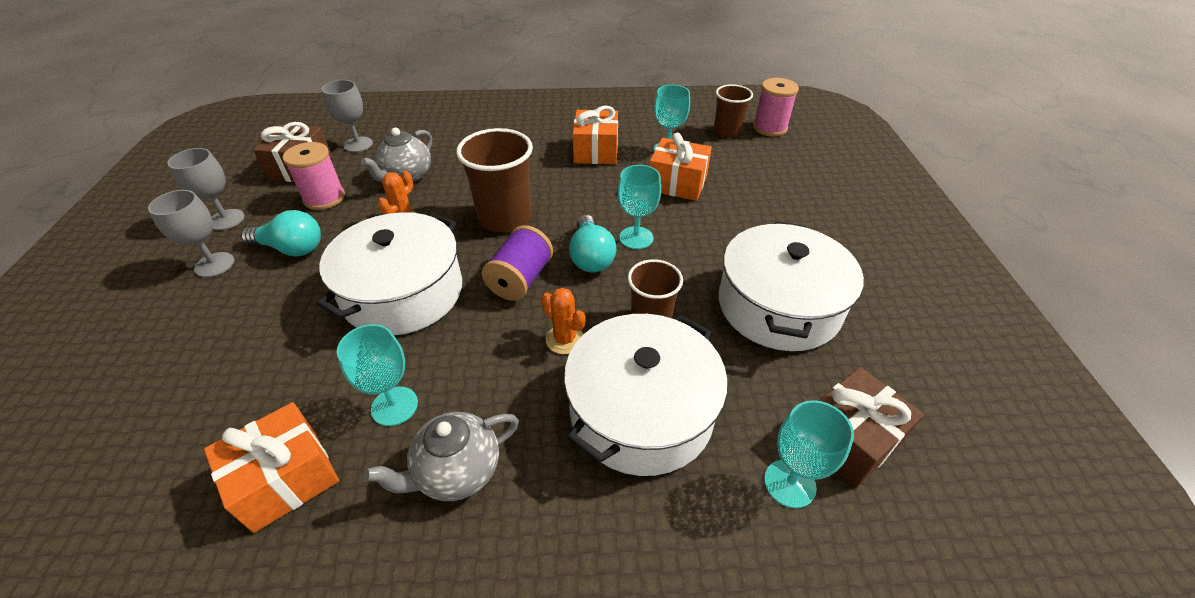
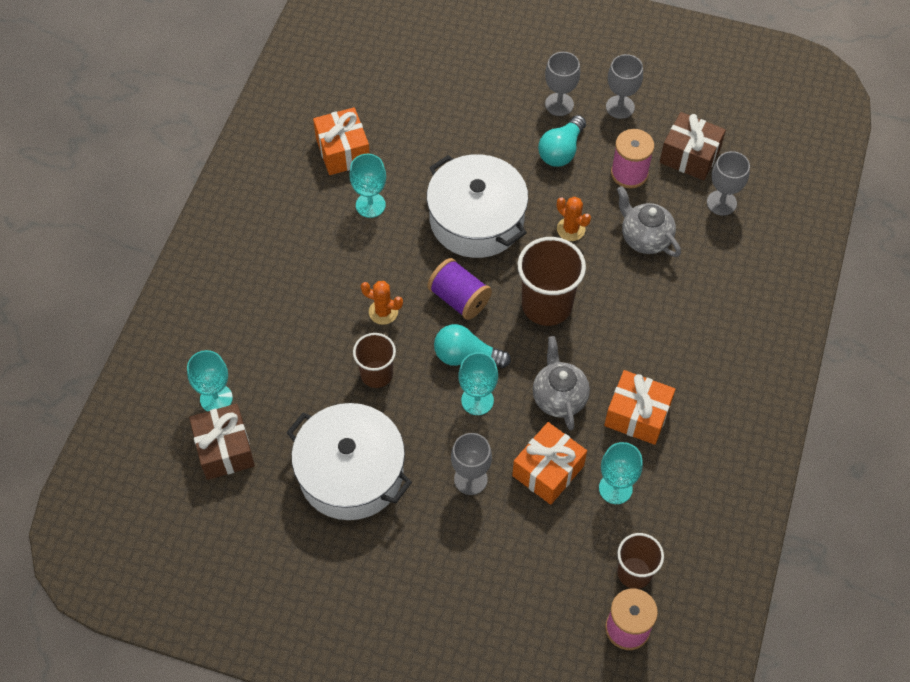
camera: 110 degrees right, 15 degrees up
grey teapot [364,412,519,501] -> grey teapot moved to [533,336,590,430]
orange cactus [541,288,586,354] -> orange cactus turned 45 degrees clockwise [361,281,403,325]
white pot [564,314,728,476] -> none
none -> grey goblet [451,433,492,495]

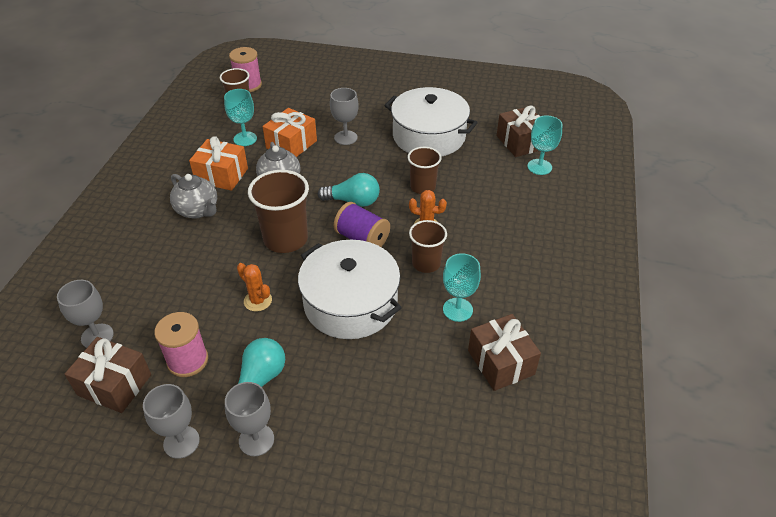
camera: 175 degrees right, 15 degrees down
orange gift [313,107,370,175] -> brown gift [468,314,541,391]
turquoise goblet [458,352,498,415] -> none
grey teapot [617,186,681,257] -> grey teapot moved to [170,174,217,219]
none -> brown cup [409,220,447,273]

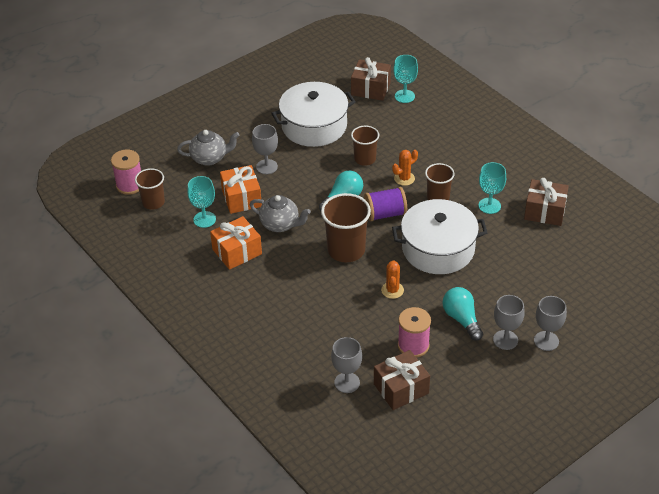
camera: 50 degrees left, 0 degrees up
grey goblet [143,384,200,459] -> grey goblet moved to [534,296,567,351]
grey teapot [170,174,217,219] -> grey teapot moved to [177,130,240,166]
orange cactus [237,263,272,312] -> orange cactus turned 75 degrees counterclockwise [381,260,404,299]

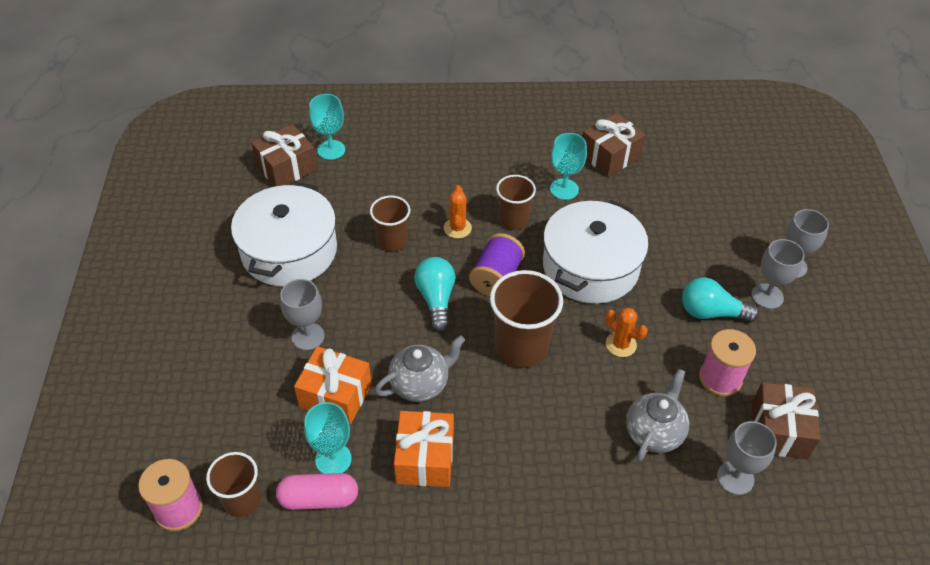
camera: 55 degrees left, 5 degrees up
grey teapot [177,130,240,166] -> grey teapot moved to [626,369,689,462]
none -> pink capsule [276,473,358,510]

